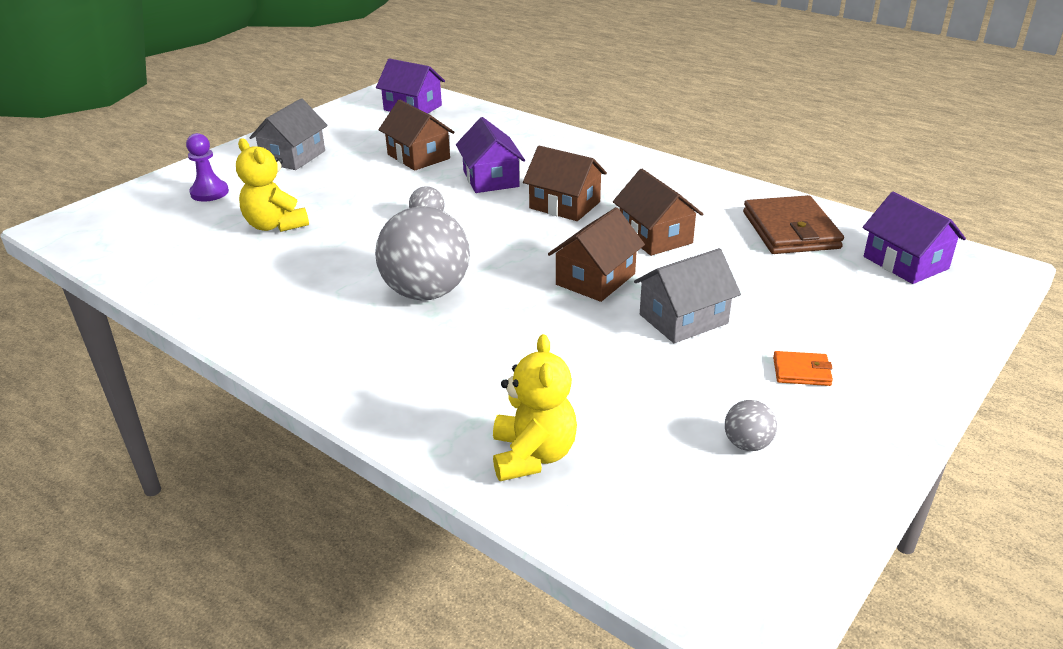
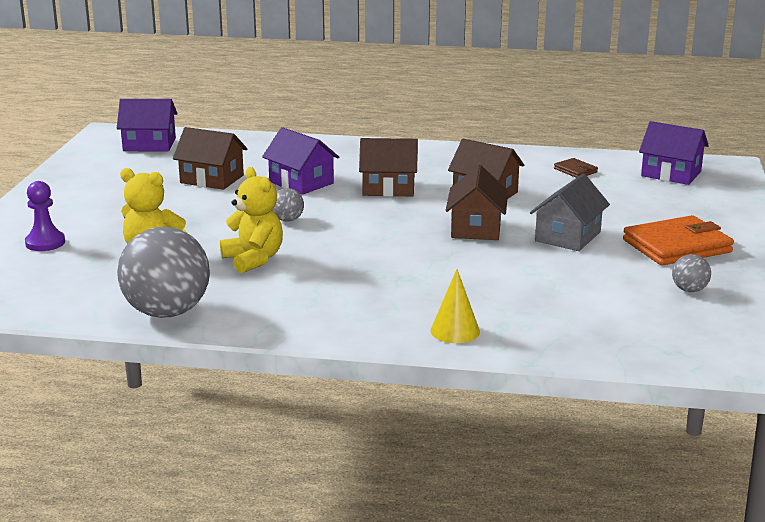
camera: 30 degrees left, 10 degrees down
grey house [249,98,328,170] -> none
grey ball [375,206,470,300] -> grey ball moved to [117,227,210,318]
yellow teddy bear [493,334,577,481] -> yellow teddy bear moved to [220,167,283,273]
brown wallet [743,195,844,254] -> brown wallet [554,158,598,178], size x0.47
orange wallet [773,351,833,386] -> orange wallet [623,215,734,266], size x2.12
none -> yellow cone [430,269,480,343]

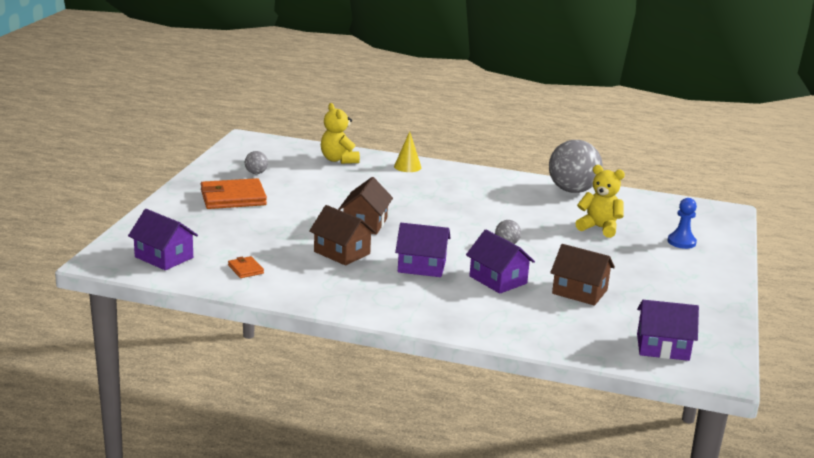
camera: 175 degrees left, 0 degrees up
purple pawn [25,181,65,251] -> blue pawn [668,198,697,249]
yellow teddy bear [220,167,283,273] -> yellow teddy bear moved to [321,103,360,164]
brown house [359,138,418,197] -> purple house [395,223,451,277]
grey house [530,174,610,251] -> none
brown wallet [554,158,598,178] -> orange wallet [228,256,264,278]

